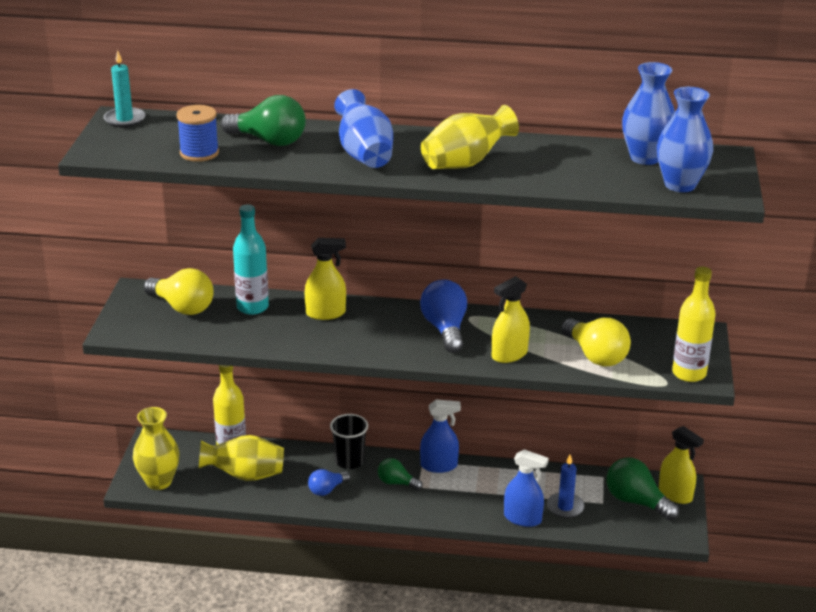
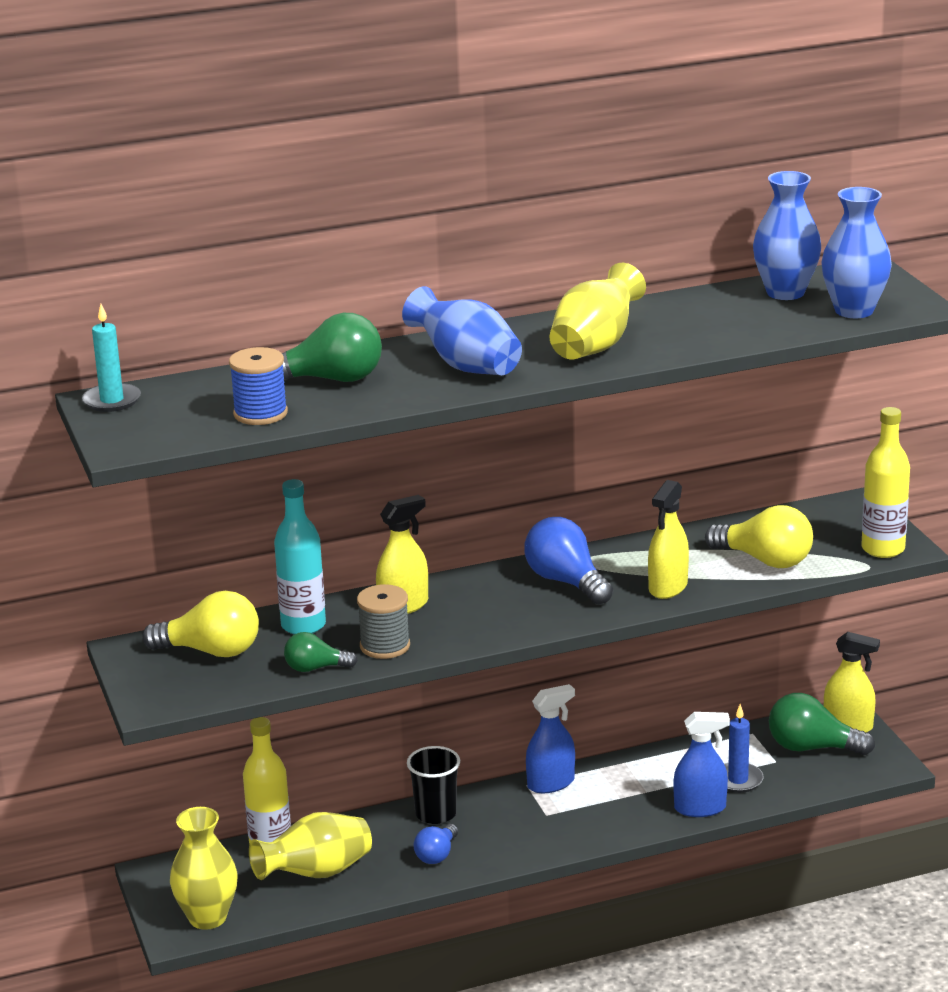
camera: 25 degrees left, 5 degrees down
green light bulb [378,458,423,490] -> green light bulb moved to [284,632,358,672]
none -> grey spool [357,584,410,659]

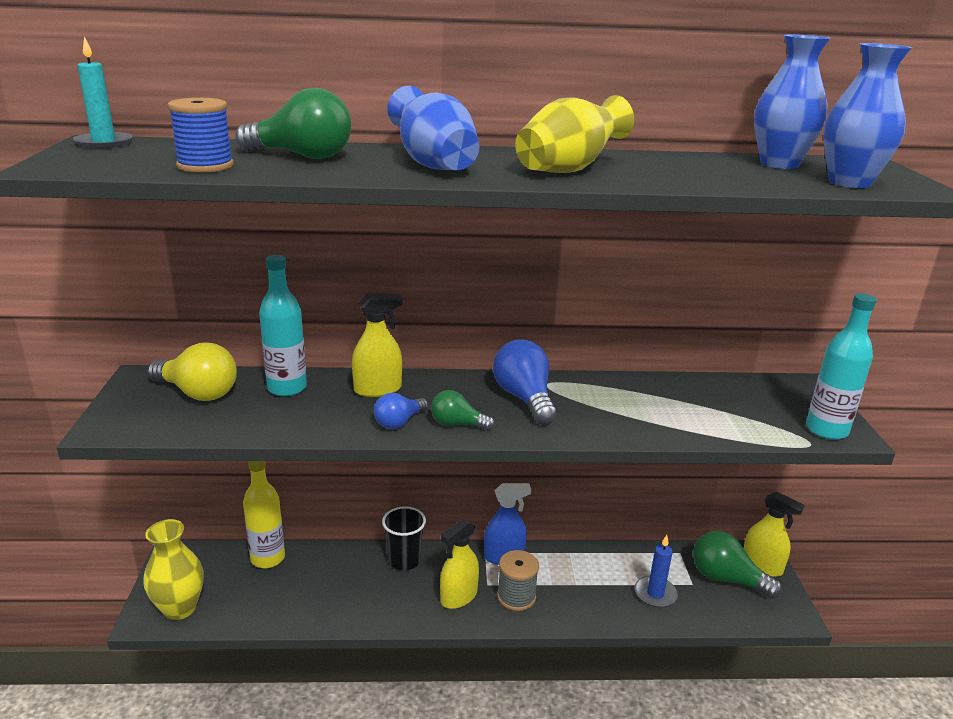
camera: 15 degrees right, 0 degrees up
yellow vase [249,812,372,880] -> none
green light bulb [284,632,358,672] -> green light bulb moved to [431,390,495,430]
grey spool [357,584,410,659] -> grey spool moved to [497,550,539,611]
blue light bulb [414,824,458,864] -> blue light bulb moved to [374,393,428,429]
yellow spray bottle [648,480,689,599] -> yellow spray bottle moved to [440,519,479,609]
blue spray bottle [674,712,730,817] -> none
yellow light bulb [705,505,813,568] -> none
yellow bottle [861,407,910,558] -> turquoise bottle [806,293,876,440]

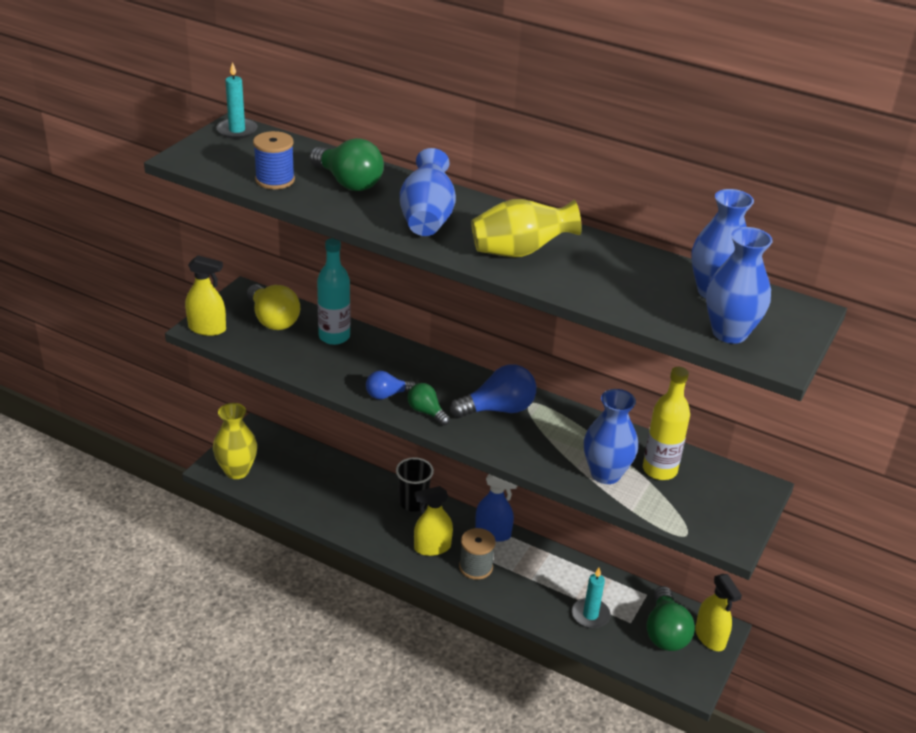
camera: 30 degrees right, 10 degrees up
yellow bottle [243,461,285,568] -> yellow bottle moved to [643,367,690,480]
yellow spray bottle [352,293,402,397] -> yellow spray bottle moved to [185,255,226,336]
blue light bulb [493,339,557,425] -> blue light bulb turned 60 degrees clockwise [450,364,536,418]
blue candle [635,535,678,608] -> turquoise candle [572,568,611,628]
green light bulb [693,531,782,599] -> green light bulb turned 150 degrees counterclockwise [647,586,695,651]
turquoise bottle [806,293,876,440] -> none
none -> blue vase [584,389,638,484]

